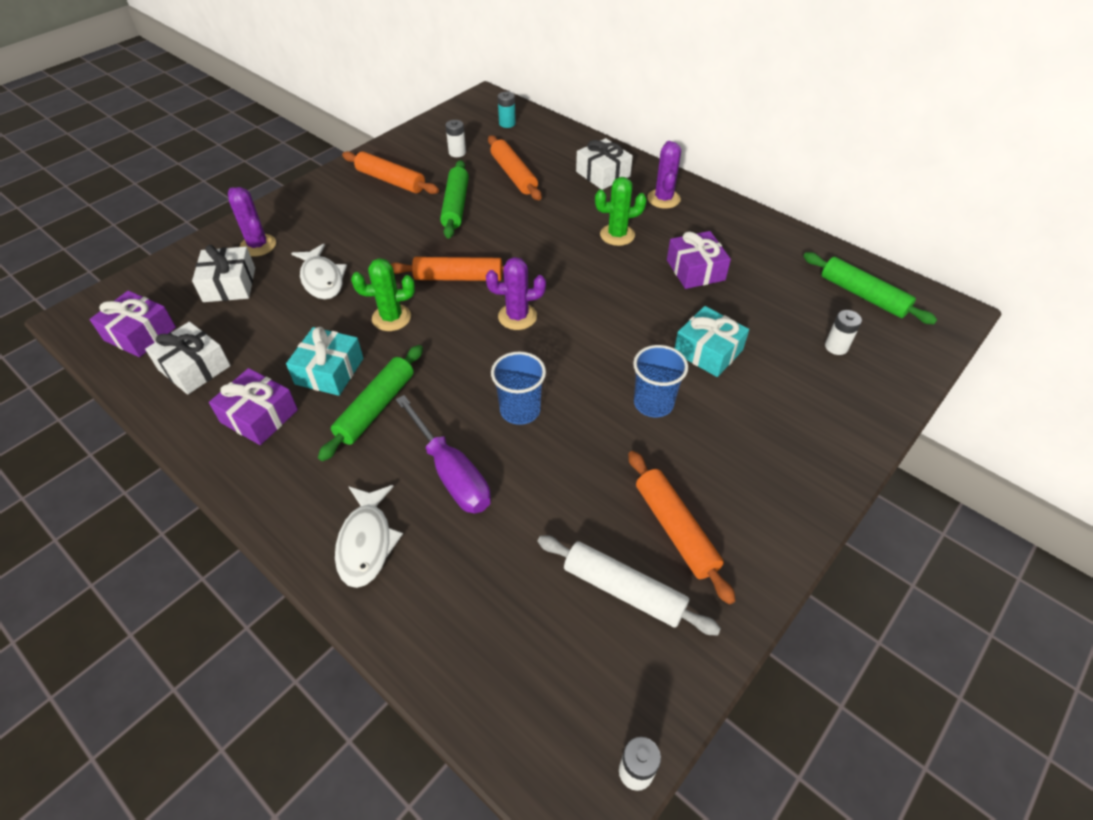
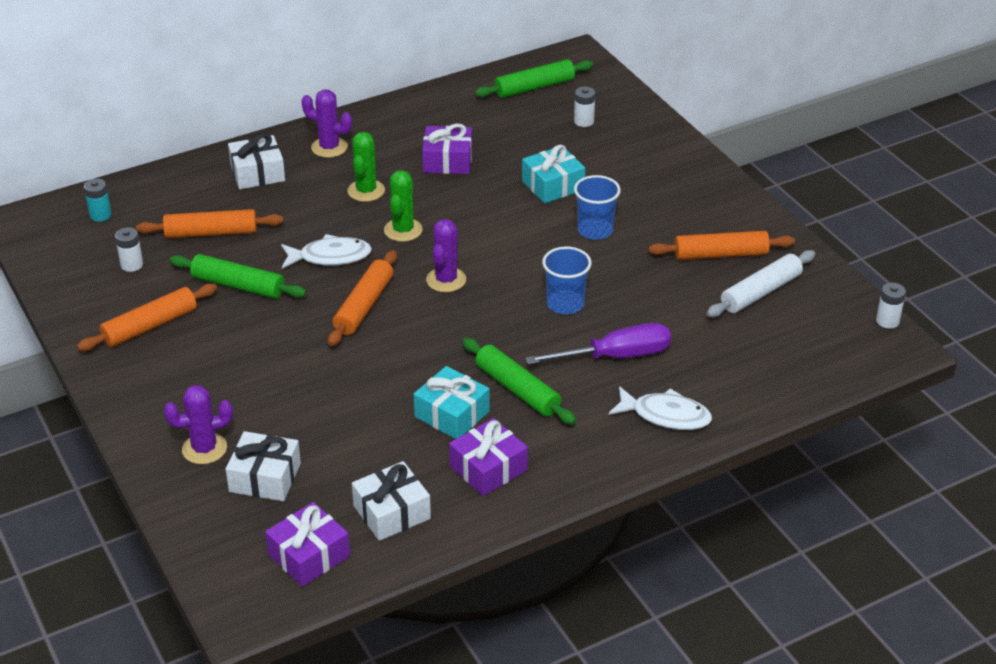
camera: 70 degrees left, 10 degrees down
white fish [291,244,347,299] -> white fish moved to [281,234,372,269]
green cactus [351,258,415,331] -> green cactus moved to [384,170,423,242]

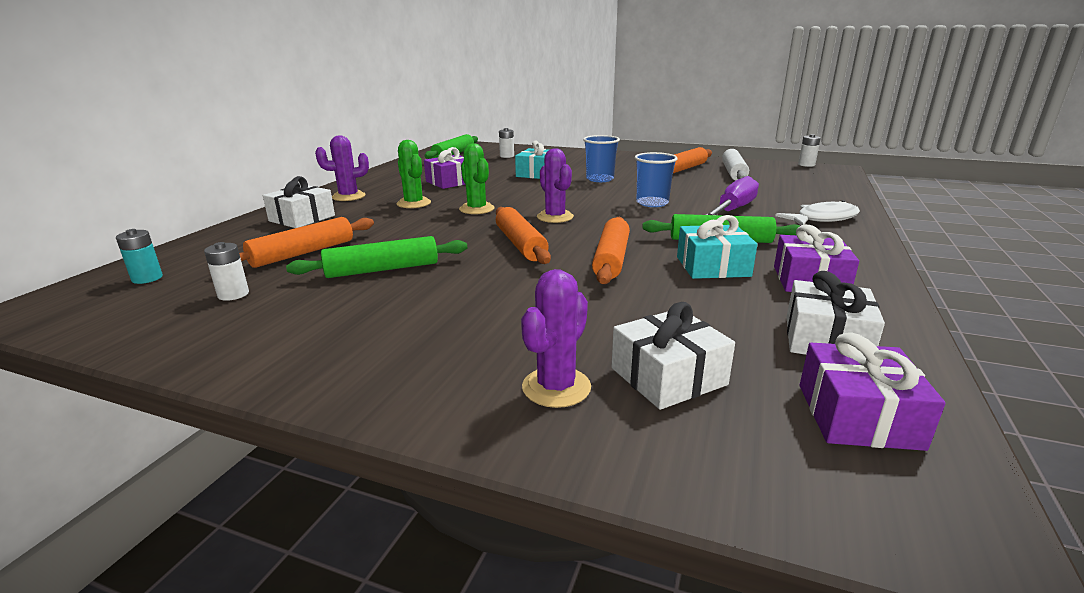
camera: 40 degrees left, 15 degrees down
orange rolling pin [77,284,217,351] -> orange rolling pin moved to [592,217,630,284]
white fish [281,234,372,269] -> none

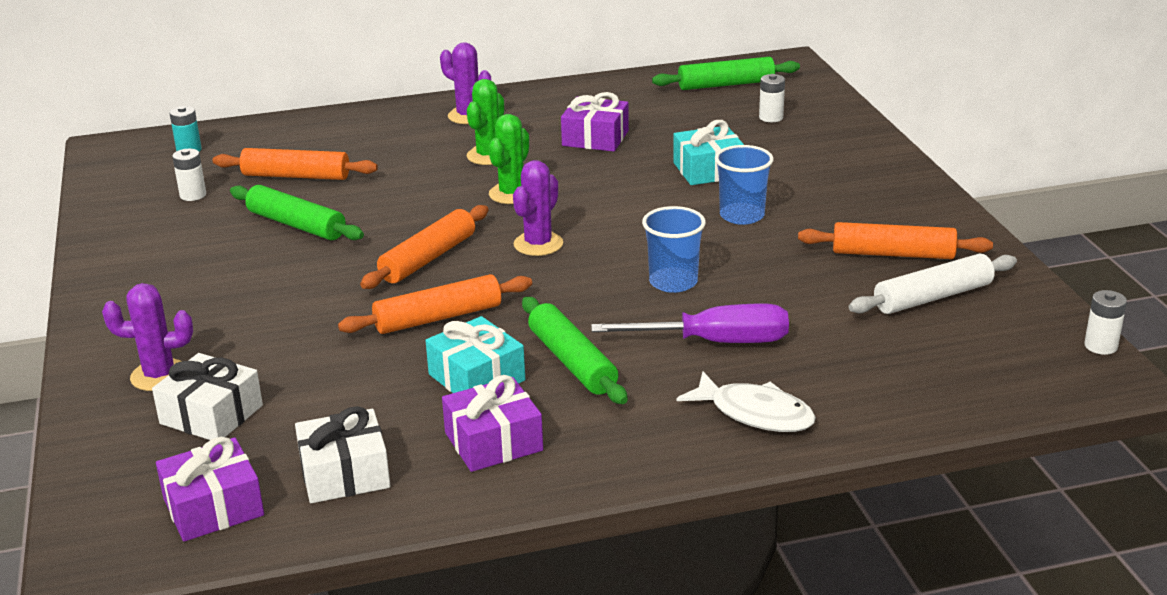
camera: 55 degrees right, 5 degrees up
white gift [263,176,335,228] -> none

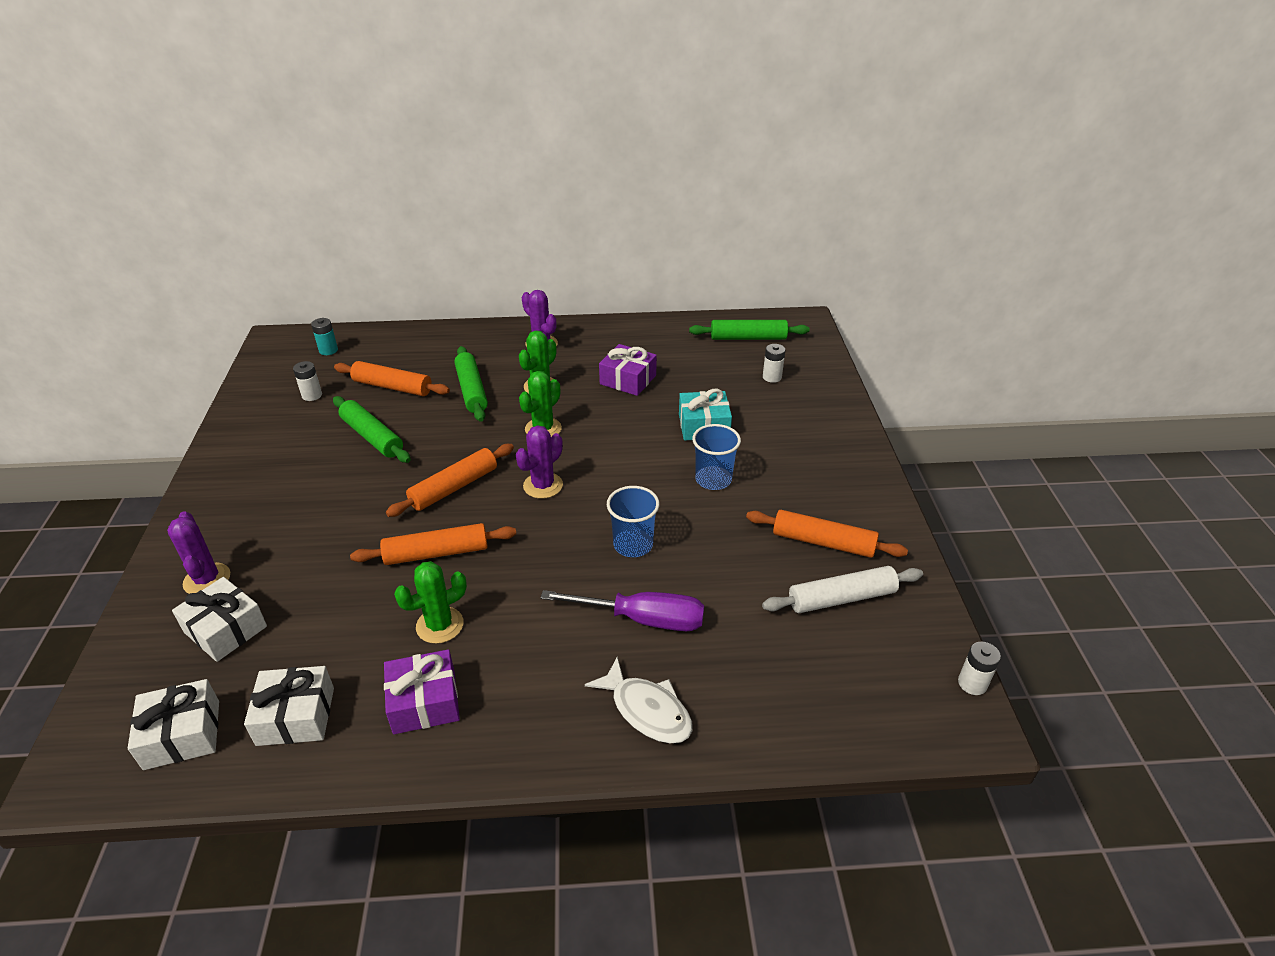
camera: 10 degrees right, 10 degrees up
purple cactus [102,283,193,391] -> purple cactus turned 60 degrees clockwise [167,511,230,594]
purple gift [156,437,264,541] -> white gift [128,679,219,770]
turquoise gift [426,316,525,393] -> green cactus [394,561,467,644]
green rolling pin [522,297,628,404] -> green rolling pin moved to [454,346,488,422]

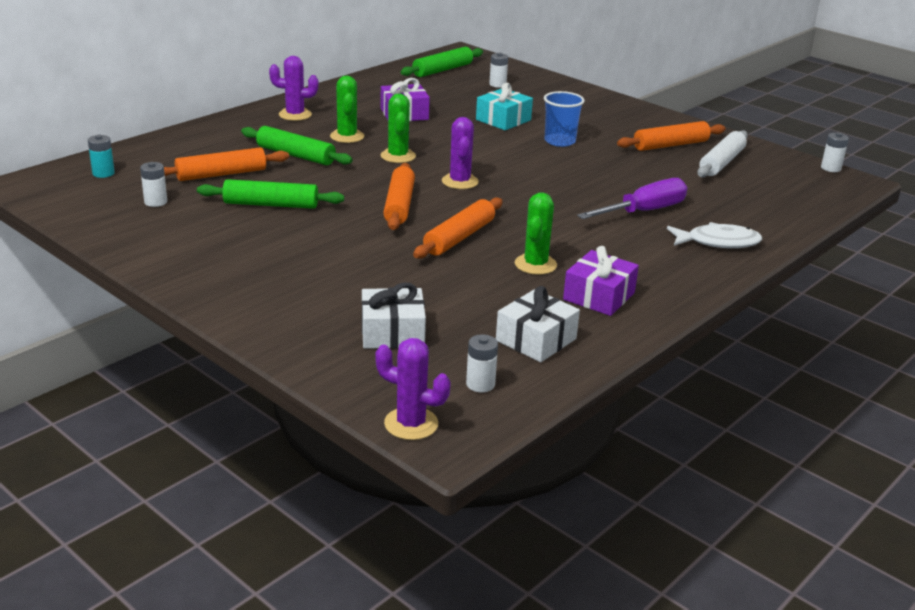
camera: 45 degrees left, 10 degrees down
white gift [128,679,219,770] -> white battery [466,334,498,392]
purple cactus [167,511,230,594] -> purple cactus moved to [375,338,451,440]
blue cup [607,486,659,557] -> none

